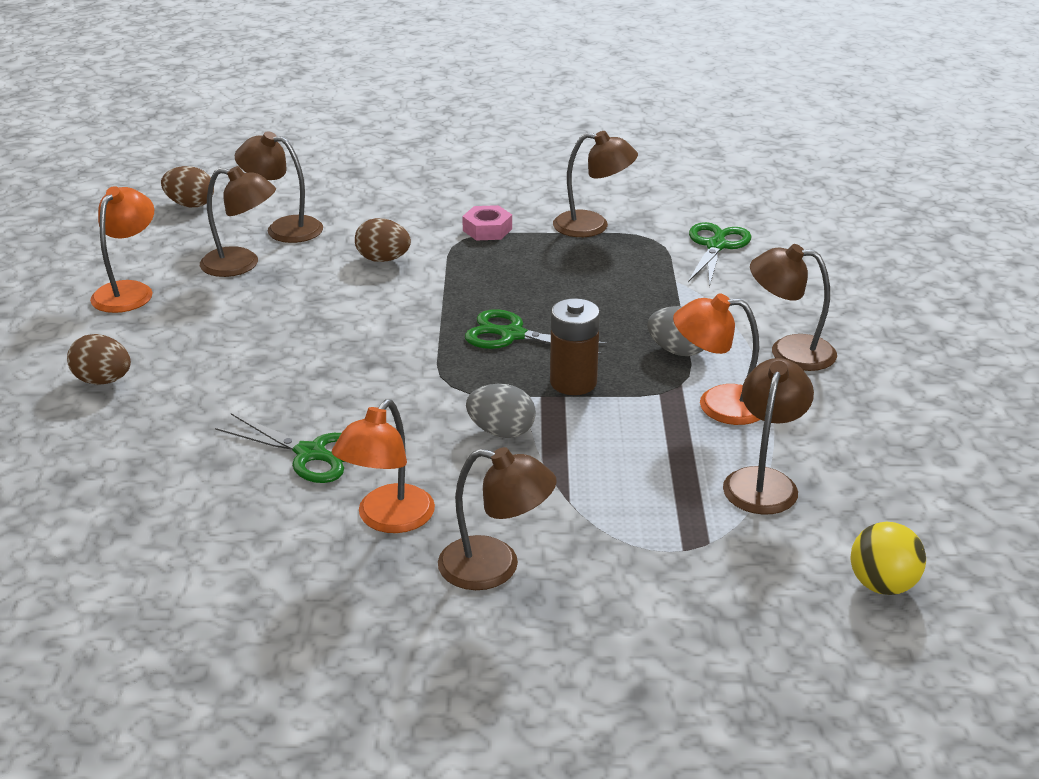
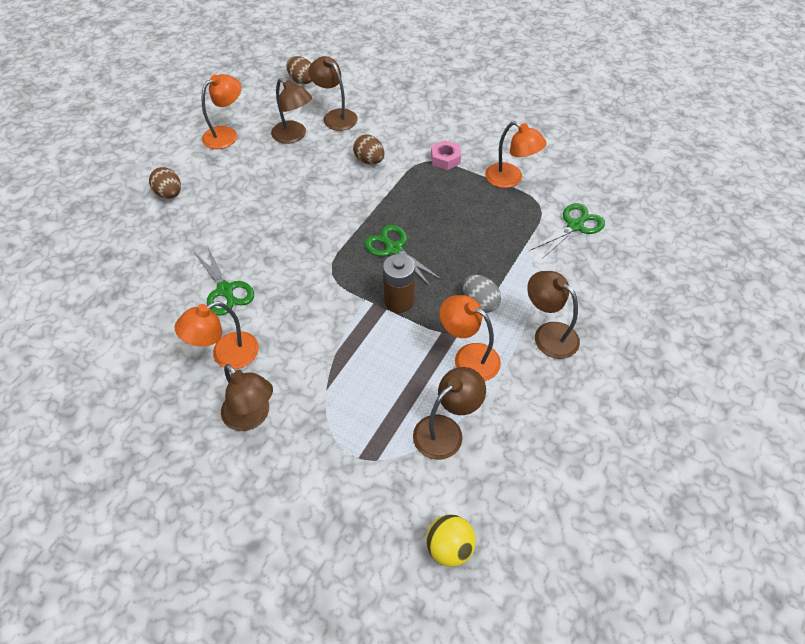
camera: 30 degrees right, 20 degrees up
grey egg [466,384,536,438] -> none
brown lamp [553,131,638,237] -> orange lamp [485,121,546,188]

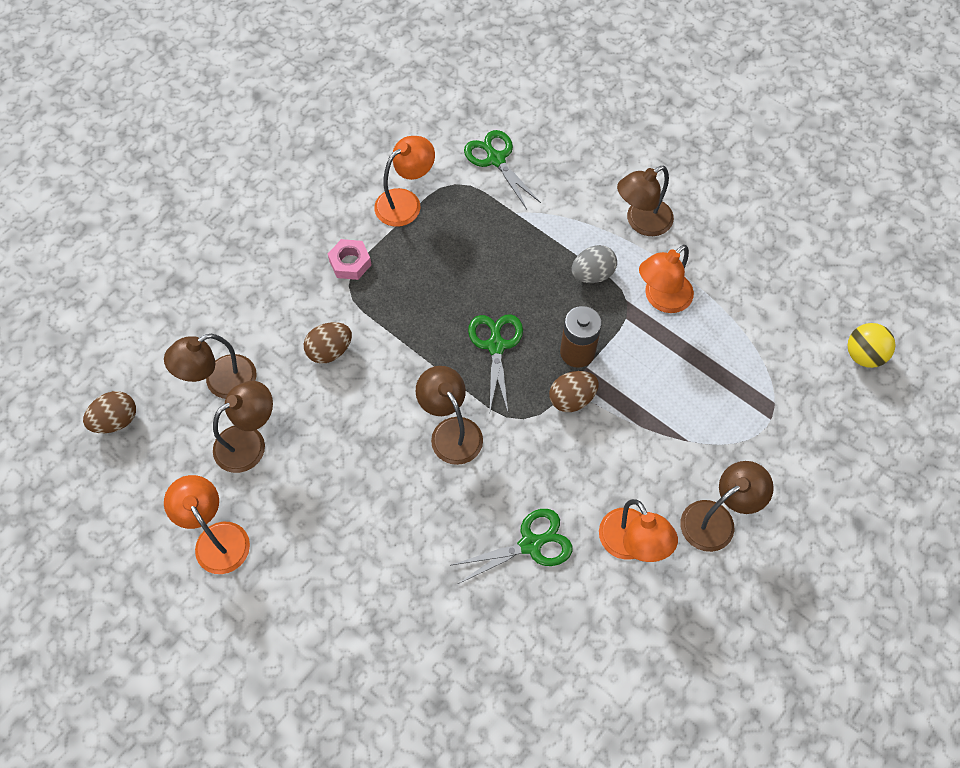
camera: 80 degrees left, 10 degrees up
brown egg [149,167,181,199] -> brown egg moved to [549,371,599,412]
green scissors [364,225,442,287] -> green scissors turned 120 degrees clockwise [468,314,523,412]
brown lamp [413,367,486,460] -> brown lamp moved to [416,366,483,465]

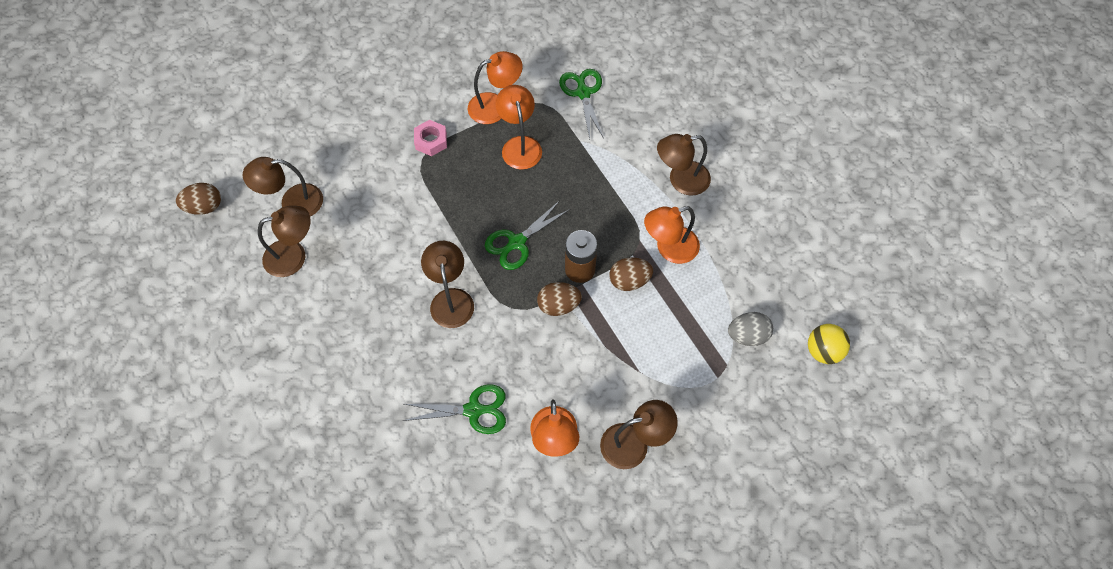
camera: 20 degrees right, 0 degrees up
orange lamp [164,475,250,574] -> orange lamp moved to [495,85,542,170]
brown egg [304,322,352,363] -> brown egg moved to [609,257,653,291]
green scissors [468,314,523,412] -> green scissors turned 150 degrees counterclockwise [485,200,570,270]
grey egg [572,245,617,283] -> grey egg moved to [728,312,773,346]

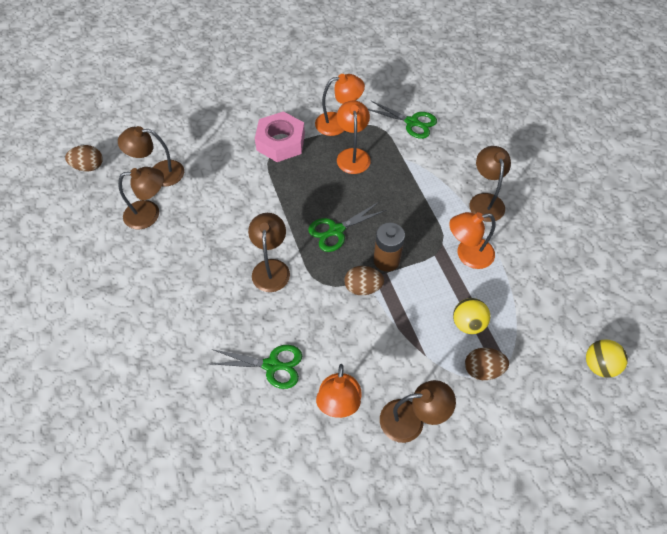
camera: 10 degrees right, 5 degrees down
pink nut [414,120,447,156] -> pink nut [255,111,305,162], size x1.74
green scissors [559,69,604,140] -> green scissors turned 120 degrees clockwise [368,101,437,139]
brown egg [609,257,653,291] -> brown egg moved to [465,348,509,380]
brown lamp [657,134,711,196] -> brown lamp turned 90 degrees clockwise [469,146,511,222]
grey egg [728,312,773,346] -> none
none -> yellow ball [453,298,490,334]

